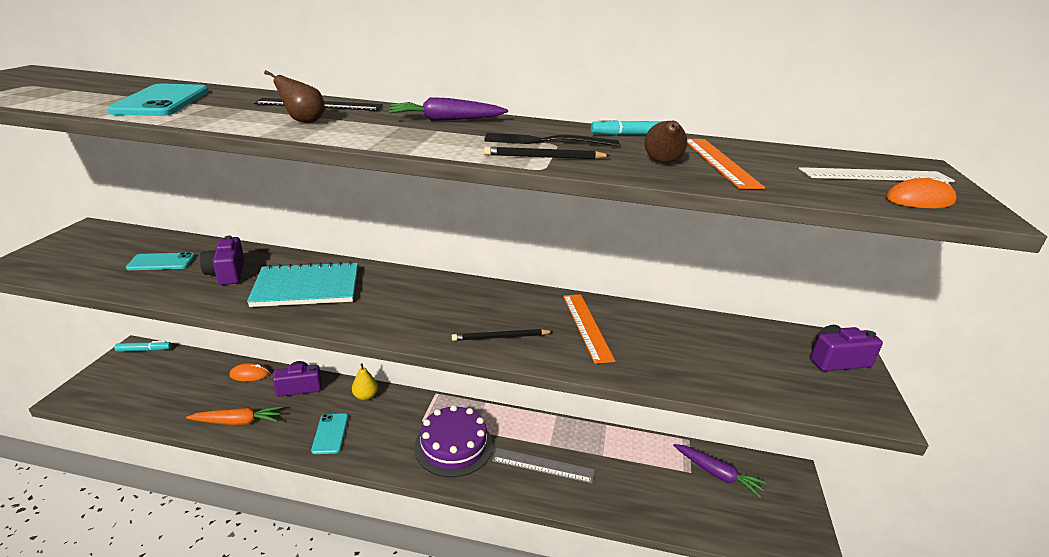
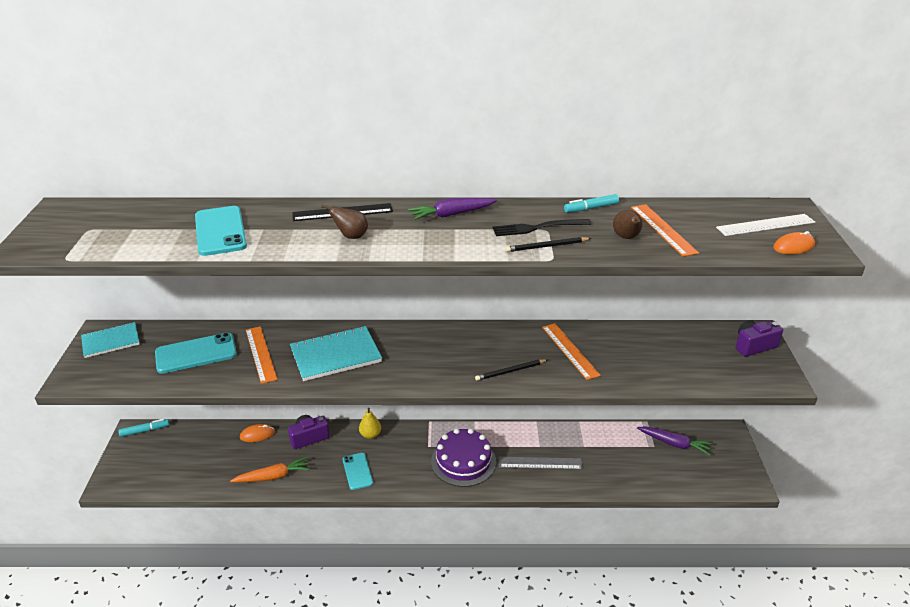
camera: 10 degrees left, 5 degrees up
turquoise phone [126,252,195,270] -> turquoise phone [155,332,237,374], size x1.57
purple camera [200,236,244,285] -> orange ruler [246,326,278,384]
none -> turquoise notebook [81,322,140,358]

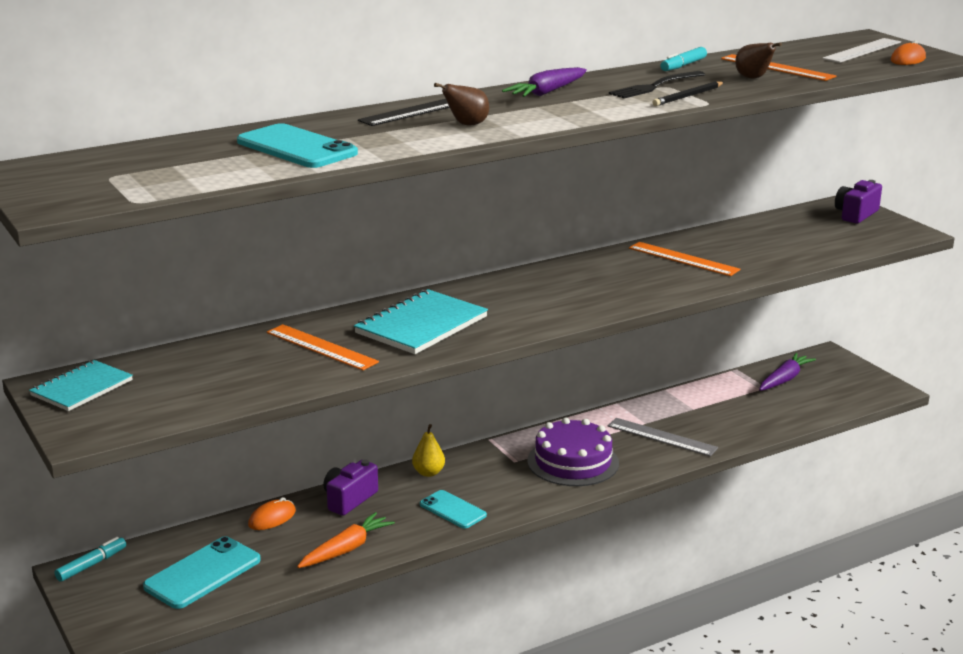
camera: 30 degrees left, 10 degrees down
turquoise phone [155,332,237,374] -> turquoise phone moved to [143,536,261,609]
black pencil [475,359,547,381] -> none
grey ruler [499,457,583,470] -> grey ruler turned 60 degrees clockwise [608,418,718,456]
purple carrot [637,426,713,456] -> purple carrot turned 45 degrees counterclockwise [759,353,816,391]

